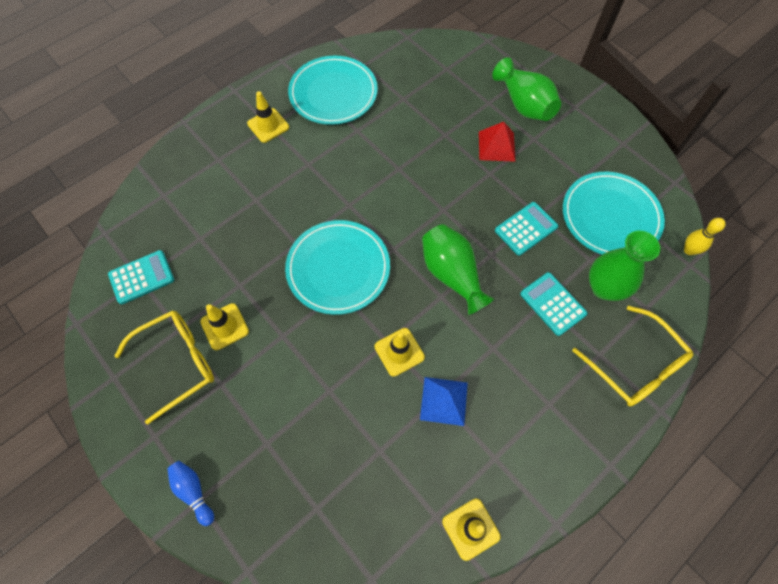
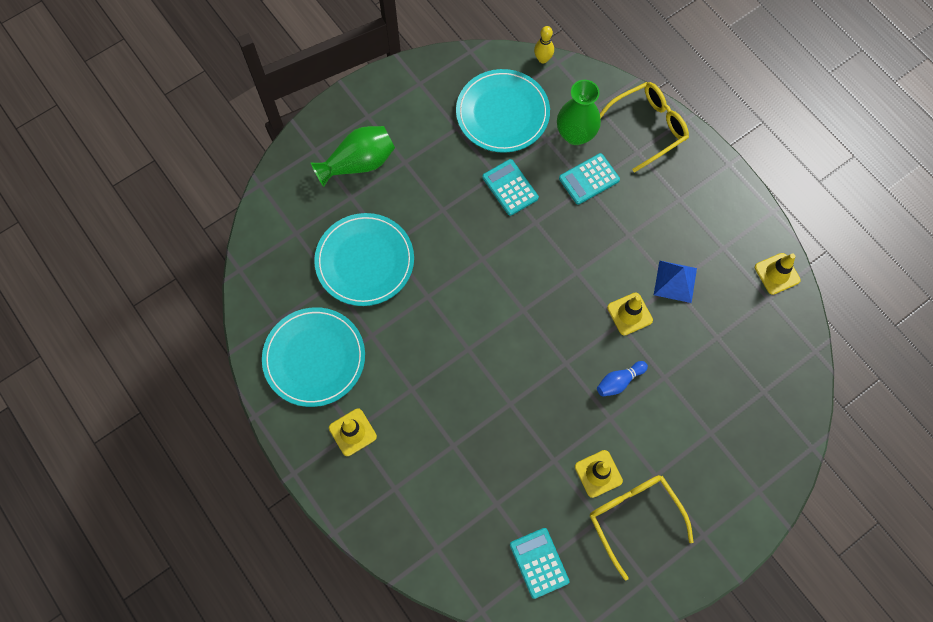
camera: 85 degrees left, 5 degrees up
blue bowling pin [167,461,214,526] -> blue bowling pin moved to [597,361,648,397]
turquoise plate [285,220,390,315] -> turquoise plate moved to [314,213,414,306]
green vase [422,224,495,315] -> none
red pyramid [479,122,516,162] -> none

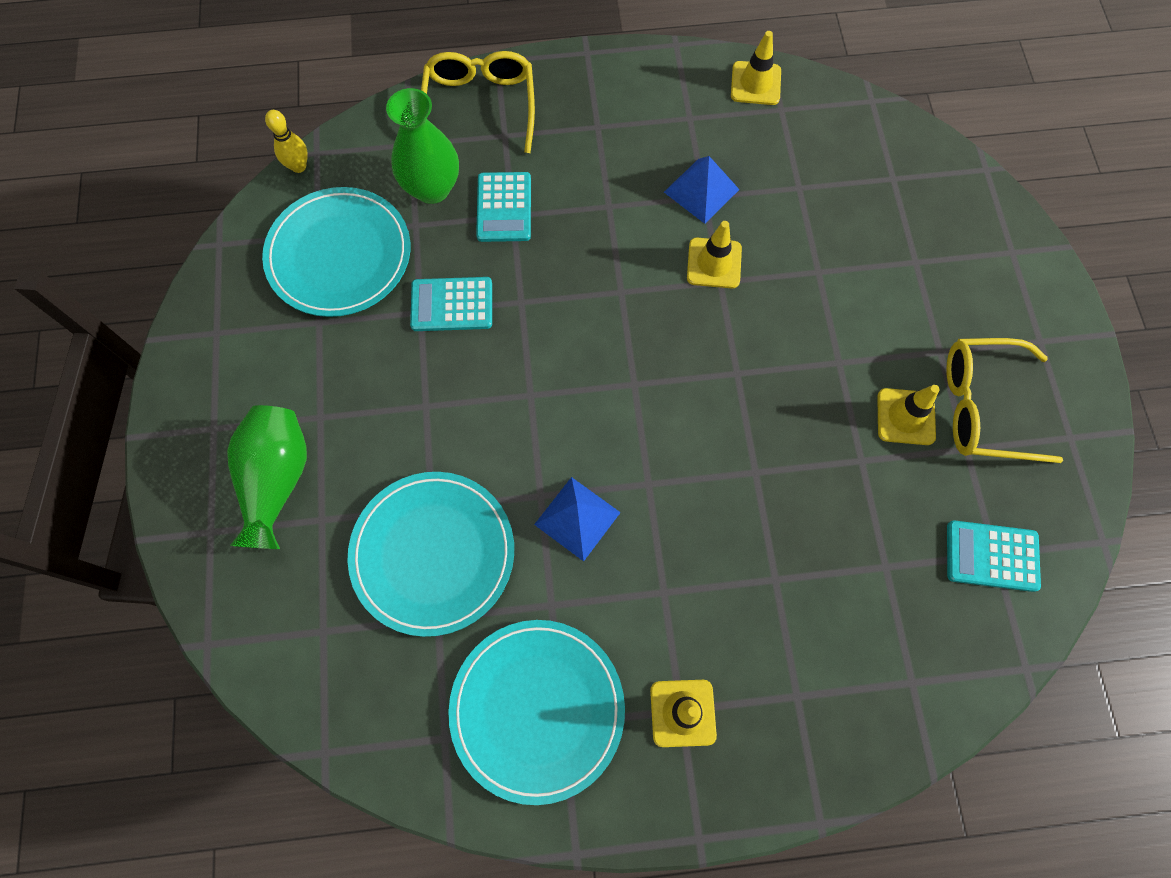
camera: 60 degrees left, 0 degrees up
blue bowling pin [597,361,648,397] -> none
none -> blue pyramid [534,477,621,561]

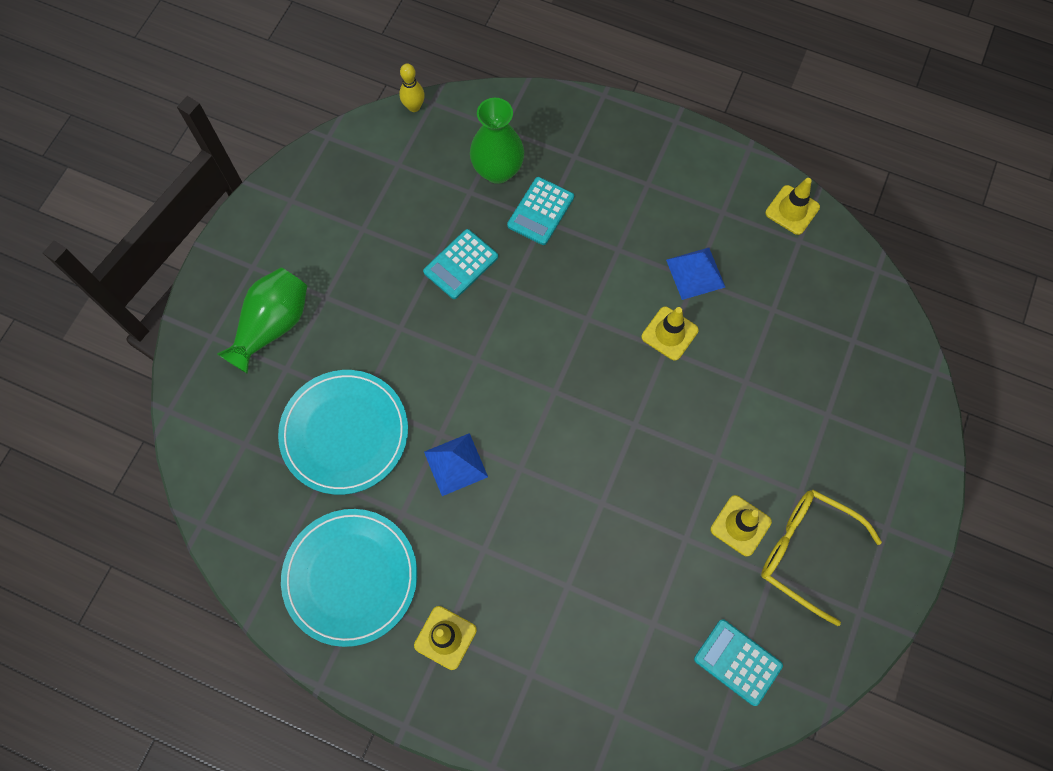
camera: 30 degrees right, 0 degrees up
turquoise plate [262,187,410,317] -> none
turquoise calculator [410,277,492,331] -> turquoise calculator turned 75 degrees counterclockwise [423,229,498,299]
yellow glasses [421,51,535,153] -> none

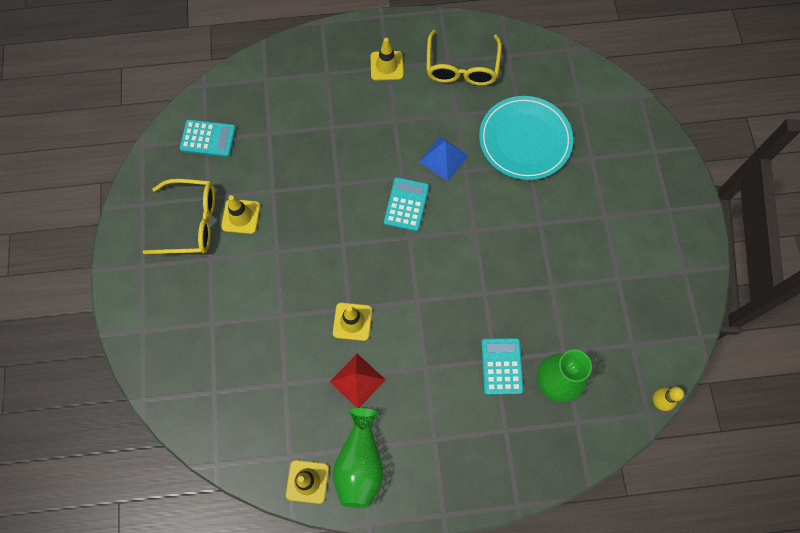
camera: 150 degrees right, 0 degrees up
green vase [217,268,307,374] -> green vase moved to [333,408,383,508]
turquoise plate [281,509,417,647] -> yellow glasses [426,30,502,86]
turquoise calculator [423,229,498,299] -> turquoise calculator moved to [384,177,429,232]
blue pyramid [666,248,725,300] -> red pyramid [330,354,385,408]

